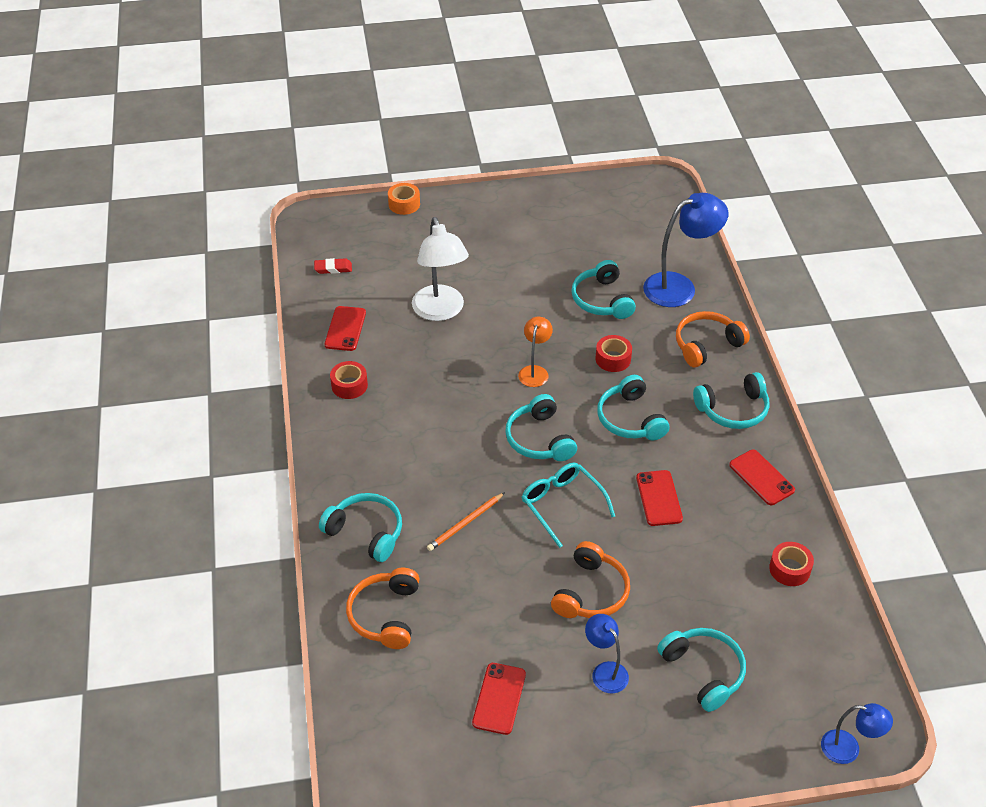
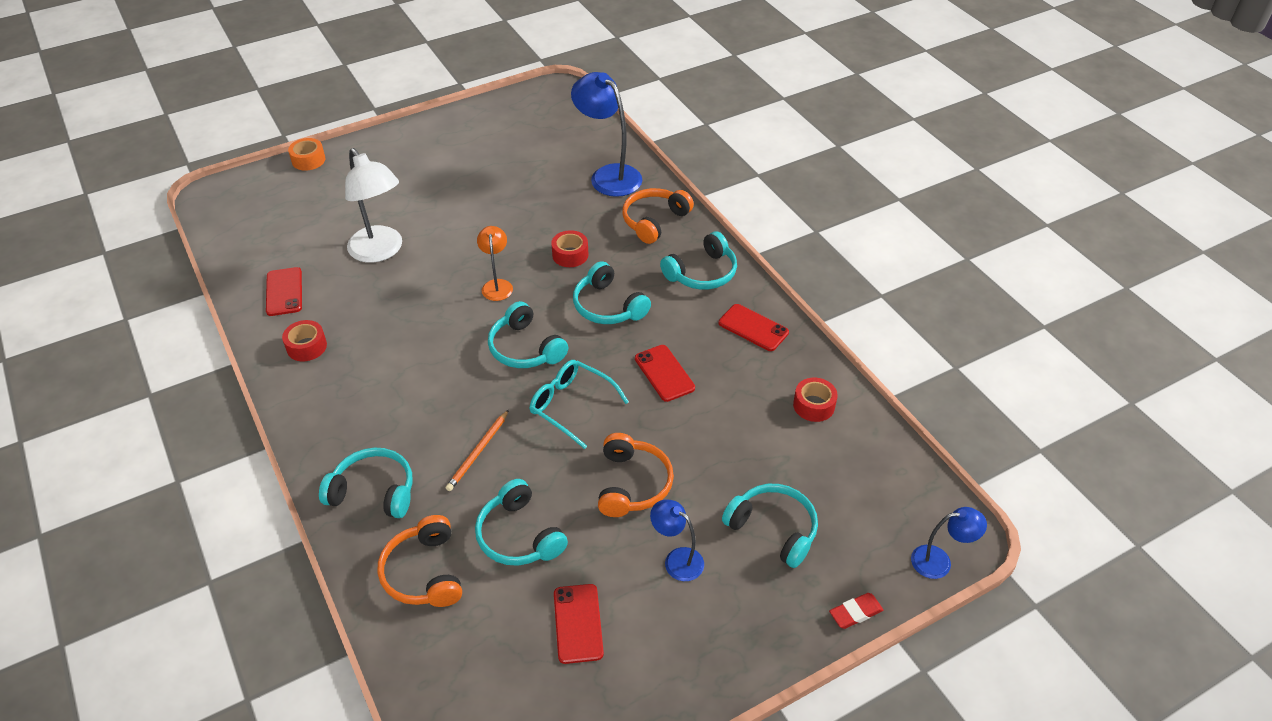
camera: 20 degrees left, 0 degrees up
red eraser [314,258,352,274] -> red eraser moved to [829,593,884,629]
turquoise headphones [571,260,636,319] -> turquoise headphones moved to [475,479,568,566]
blue lamp [643,193,728,307] -> blue lamp turned 90 degrees counterclockwise [571,72,642,197]

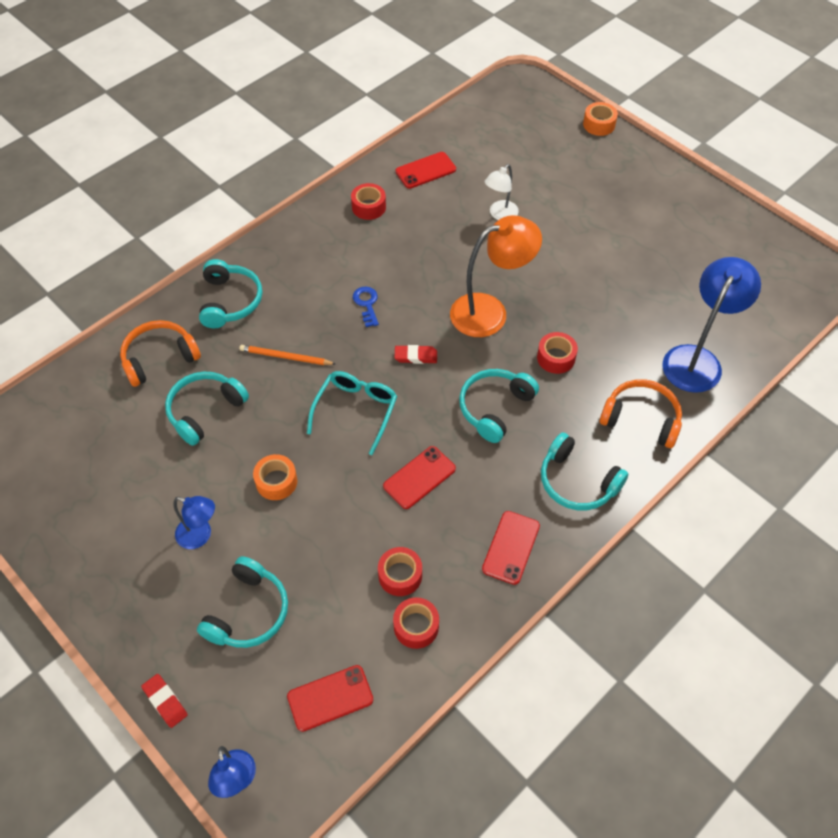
camera: 75 degrees right, 10 degrees up
white lamp [345,148,402,263] -> white lamp [485,164,519,220], size x0.55
orange lamp [477,226,513,301] -> orange lamp [450,215,542,337], size x1.82
turquoise headphones [488,301,568,368] -> red eraser [394,345,437,364]
red phone [554,584,604,664] -> red phone moved to [287,665,373,732]
orange headphones [598,433,674,517] -> orange tape [253,454,297,500]
blue lamp [650,500,704,581] -> blue lamp turned 90 degrees clockwise [173,496,215,549]
none -> blue key [353,287,379,327]
none -> red tape [378,547,422,596]

